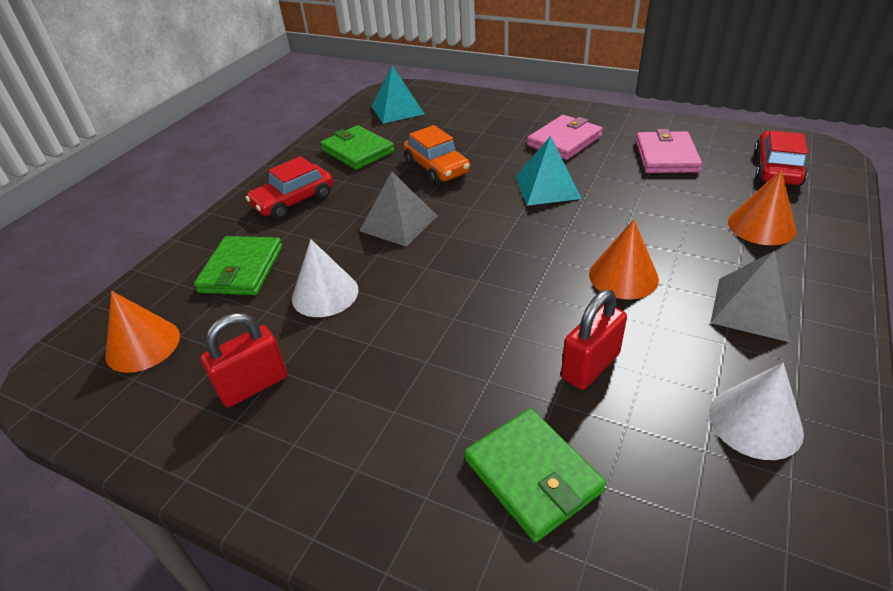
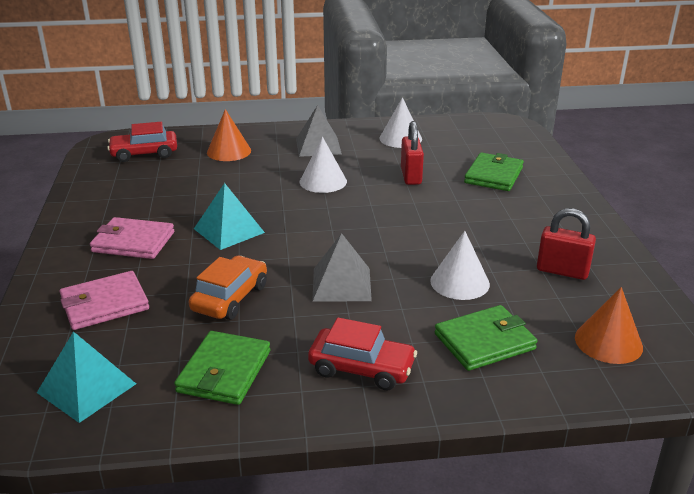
camera: 125 degrees left, 10 degrees down
red padlock [561,290,627,390] -> red padlock turned 75 degrees clockwise [401,121,424,185]
orange cone [589,219,659,299] -> white cone [300,137,347,193]
pink wallet [635,129,703,173] -> pink wallet moved to [59,271,149,330]

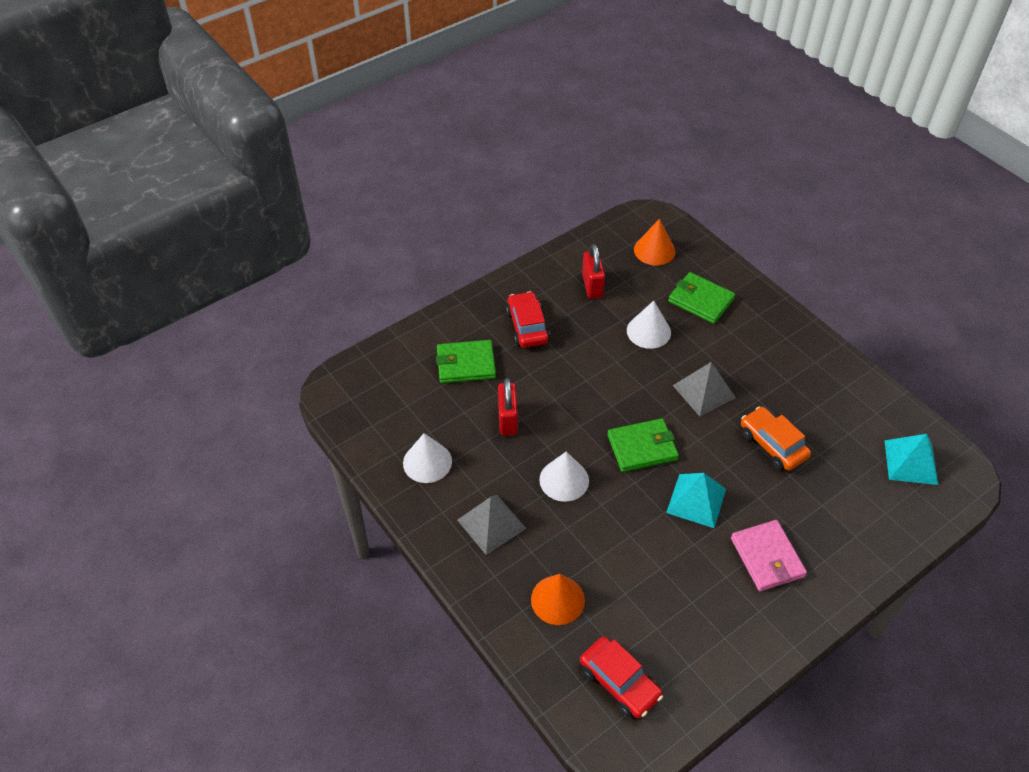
camera: 120 degrees left, 20 degrees up
pink wallet [59,271,149,330] -> none
green wallet [174,331,270,405] -> green wallet moved to [607,418,679,472]
orange car [189,256,267,320] -> orange car turned 60 degrees clockwise [741,406,811,471]
red car [308,318,417,390] -> red car moved to [506,291,550,348]
red padlock [401,121,424,185] -> red padlock turned 60 degrees counterclockwise [498,378,518,436]

